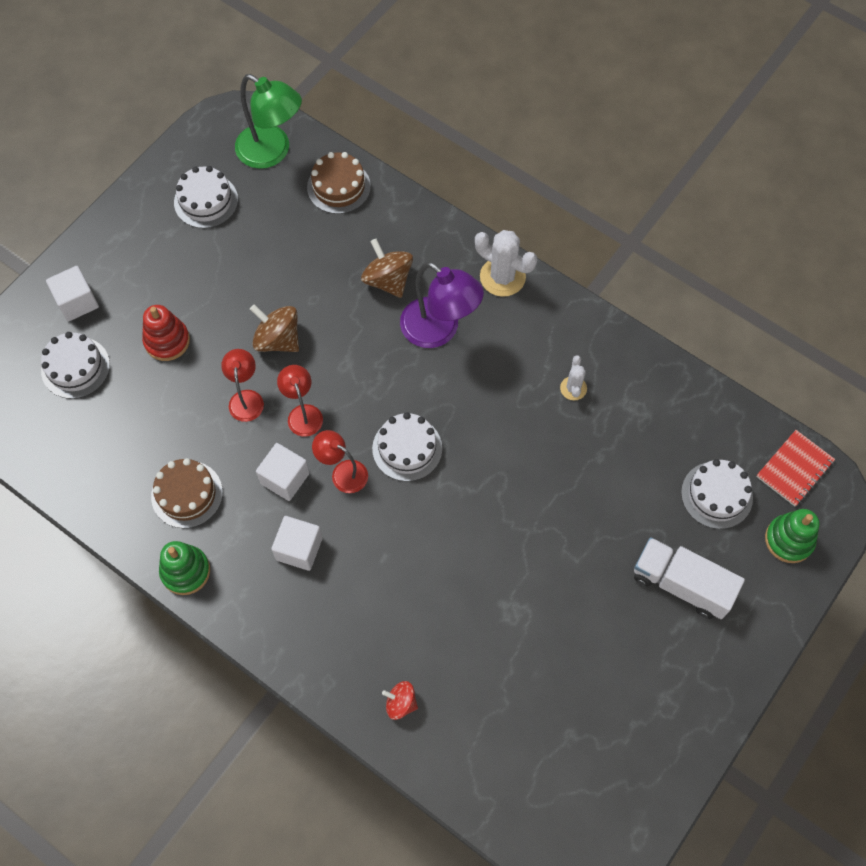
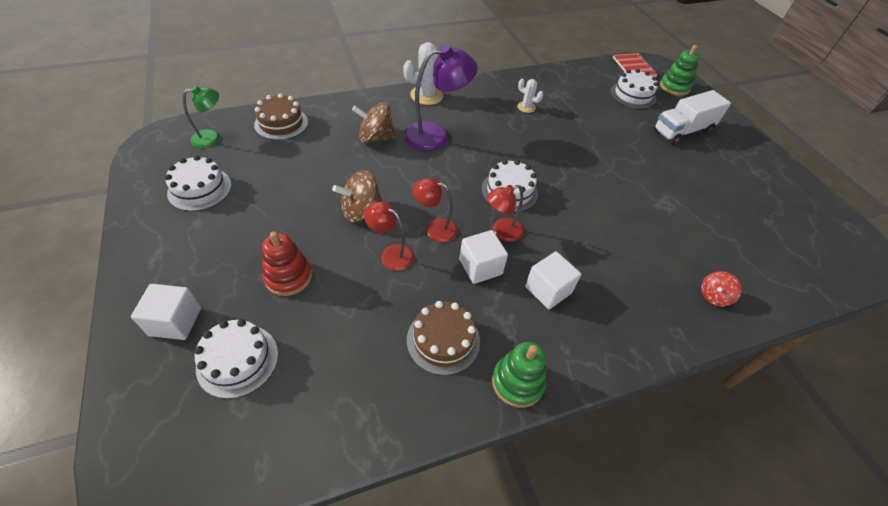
camera: 60 degrees left, 15 degrees down
green lamp [235,74,302,169] -> green lamp [183,86,220,148], size x0.59

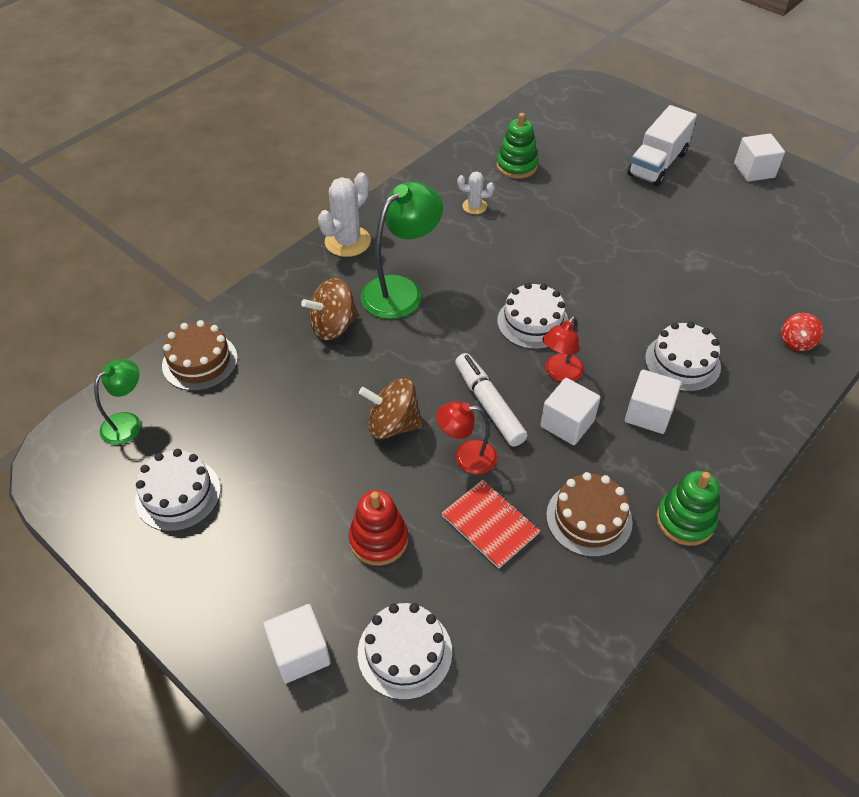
camera: 25 degrees left, 0 degrees up
brown spinning top [332,170,382,222] -> brown spinning top turned 60 degrees clockwise [359,378,423,439]
purple lamp [404,45,478,151] -> green lamp [360,181,443,319]
red lamp [412,178,458,242] -> white marker [455,353,528,447]
white cake [610,69,658,109] -> white cake moved to [645,322,721,392]
red notebook [613,53,658,77] -> red notebook moved to [441,480,540,569]
green stacking toy [660,45,700,96] -> green stacking toy moved to [496,113,538,179]
none -> white cube [734,134,785,182]

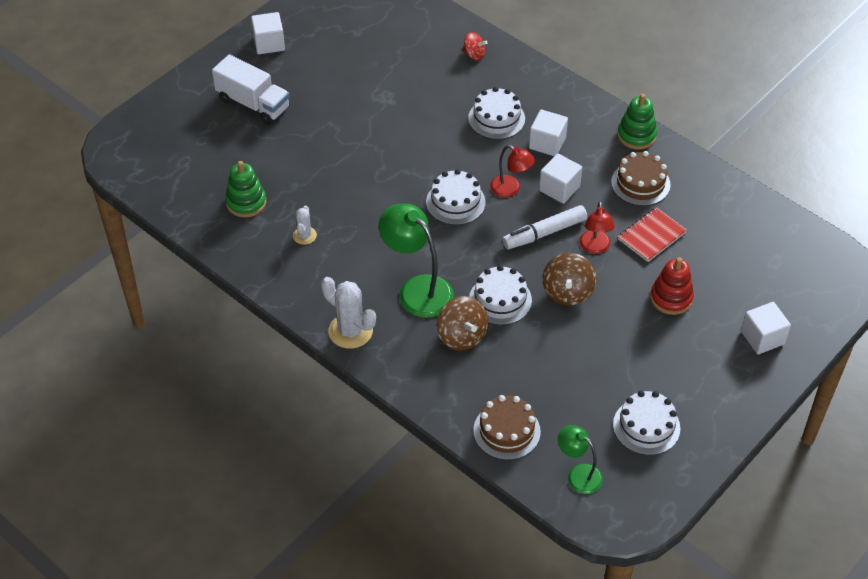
camera: 90 degrees left, 0 degrees up
white cake [358,603,452,700] -> white cake moved to [469,265,532,325]

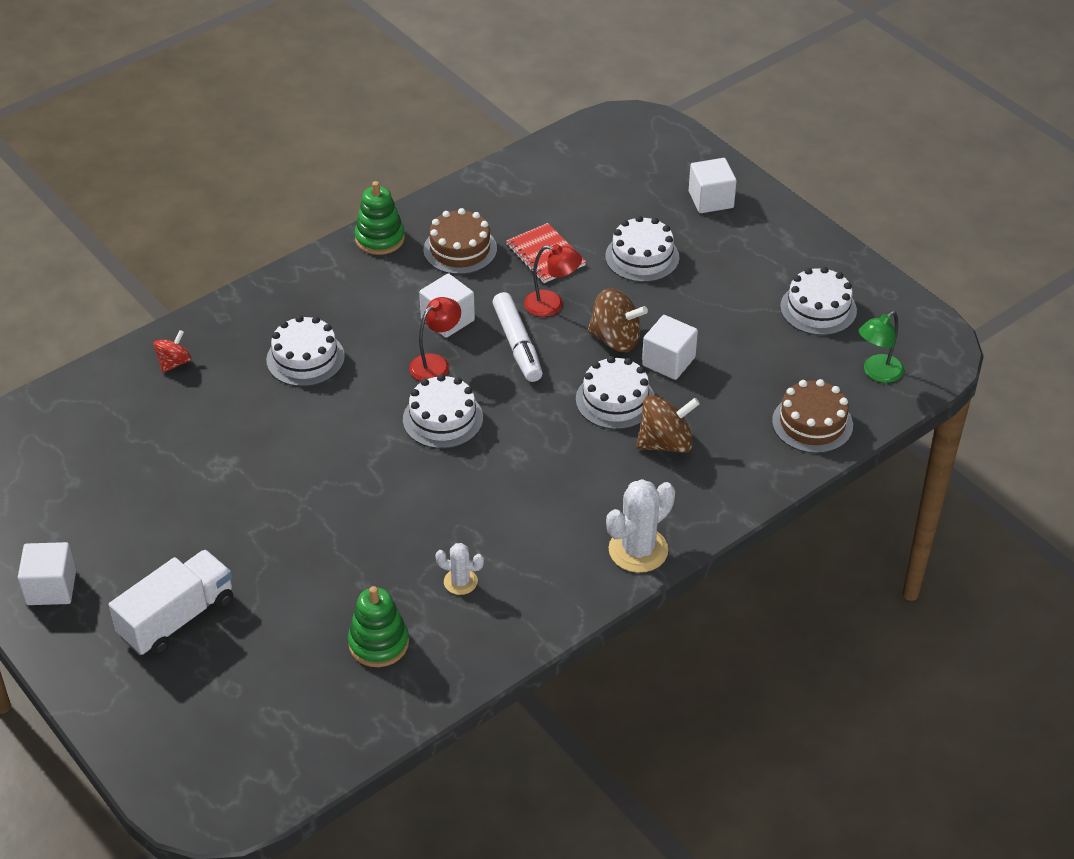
camera: 80 degrees left, 5 degrees down
green lamp [378,203,454,318] -> none
white cube [529,110,568,156] -> white cube moved to [642,315,698,380]
red stacking toy [650,257,694,315] -> white cake [605,216,679,282]

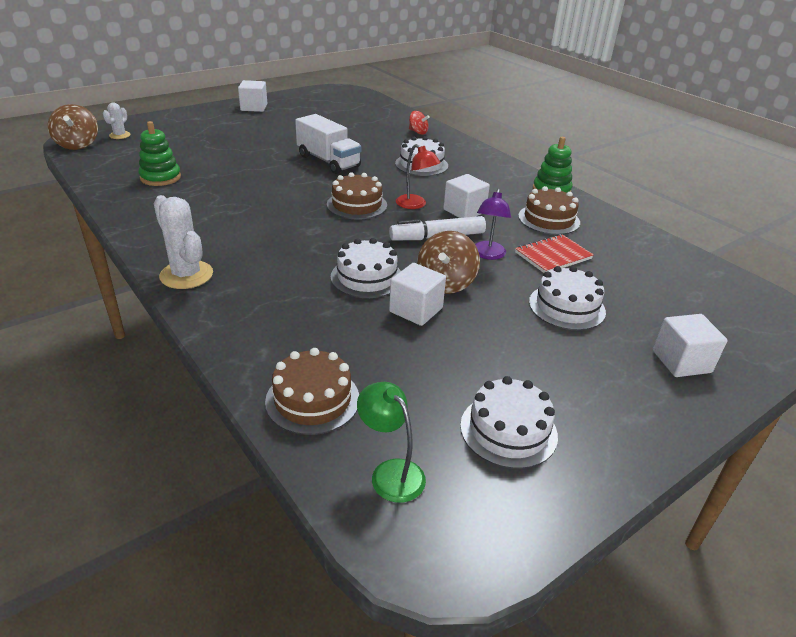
camera: 90 degrees right, 10 degrees down
white truck [109,550,233,656] -> white truck moved to [295,114,361,174]
white cake [403,374,483,449] -> brown cake [327,172,387,220]
white cactus [435,543,484,595] -> white cactus moved to [103,103,131,139]
red lamp [524,244,582,317] -> purple lamp [475,189,511,260]
brown spinning top [636,395,700,453] -> brown spinning top moved to [48,104,98,150]

